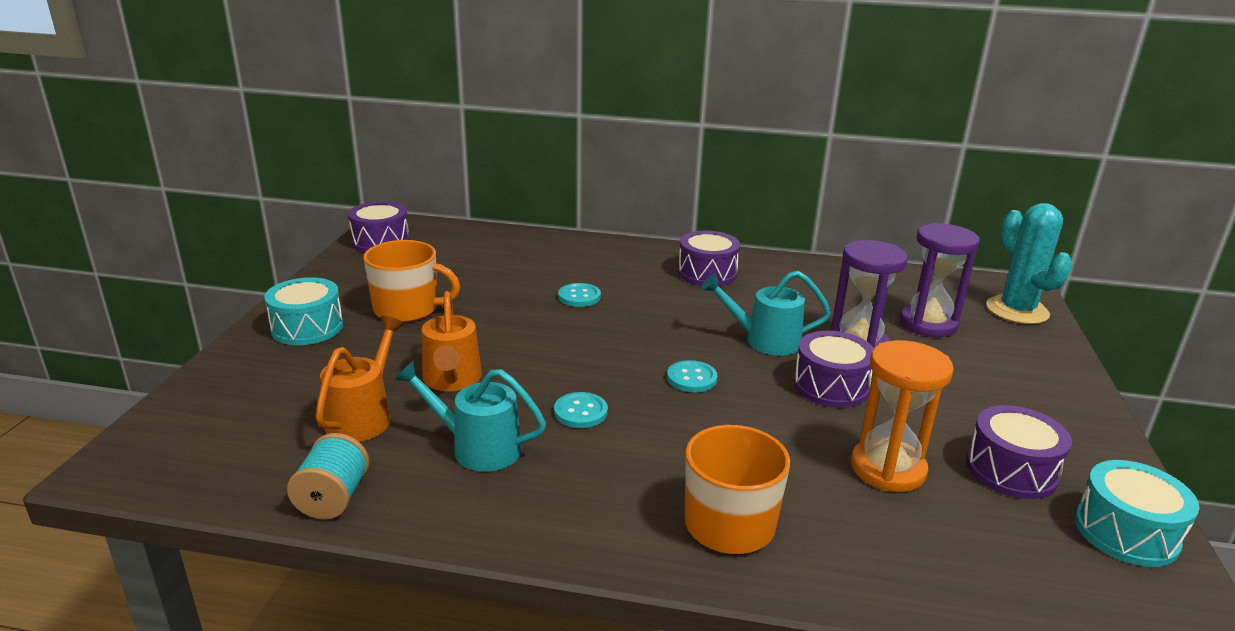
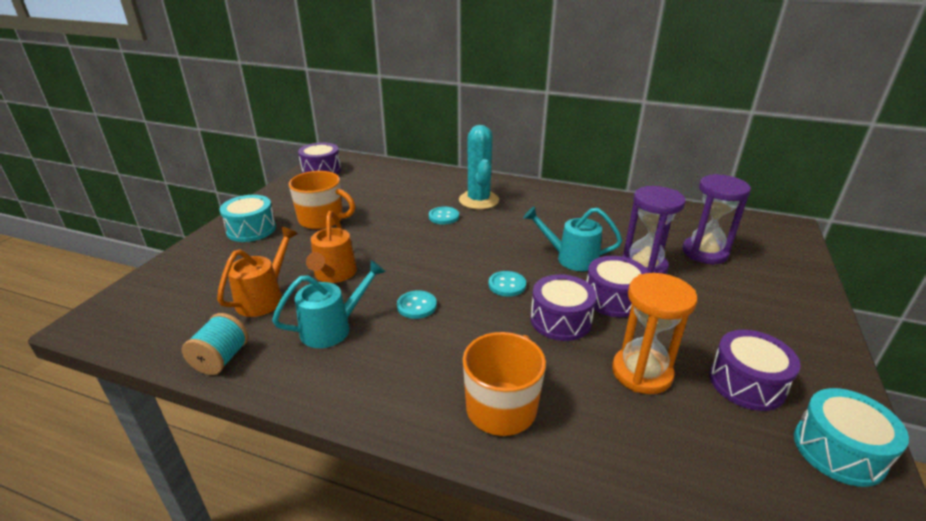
camera: 10 degrees right, 5 degrees up
turquoise watering can [394,361,546,472] -> turquoise watering can turned 120 degrees clockwise [272,260,386,348]
purple drum [678,230,740,286] -> purple drum moved to [530,274,597,341]
turquoise cactus [986,203,1073,324] -> turquoise cactus moved to [459,125,499,209]

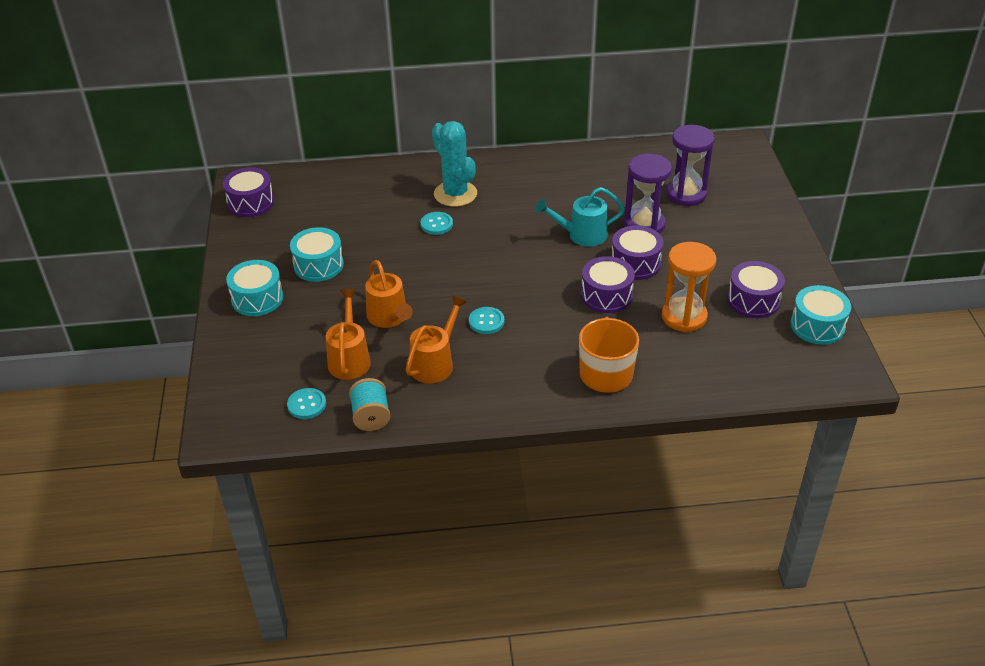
camera: 25 degrees left, 10 degrees up
turquoise watering can [272,260,386,348] -> orange watering can [406,295,467,383]
orange mug [289,171,355,229] -> turquoise drum [290,227,344,282]
turquoise button [489,271,526,297] -> turquoise button moved to [287,388,326,419]

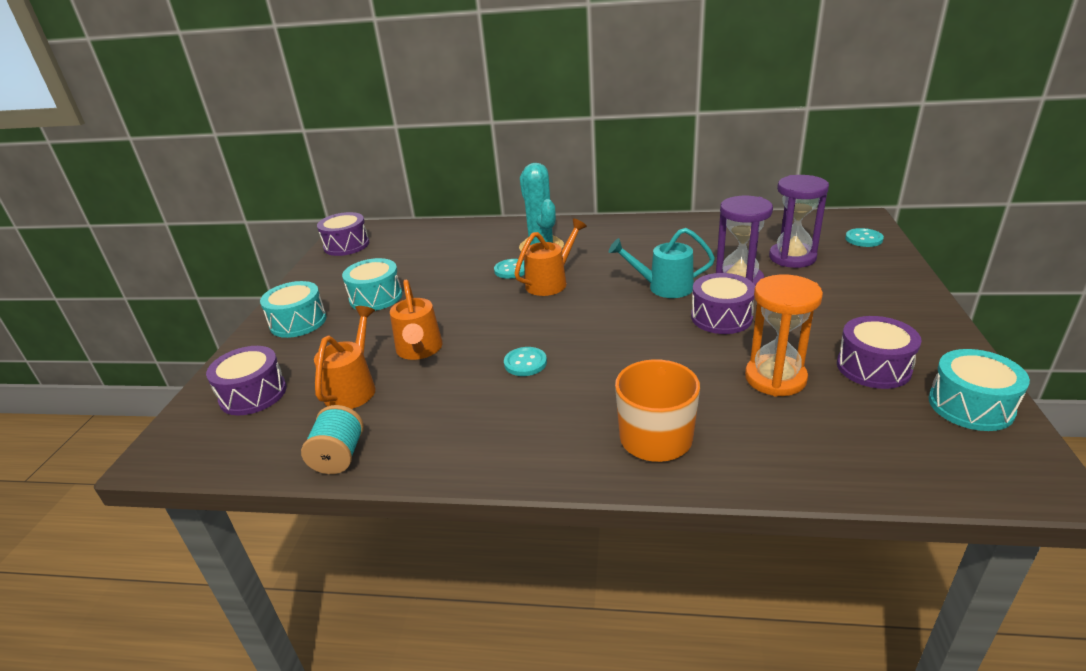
camera: 15 degrees right, 10 degrees down
turquoise button [287,388,326,419] -> turquoise button moved to [845,228,884,247]
orange watering can [406,295,467,383] -> orange watering can moved to [514,218,587,296]
purple drum [581,256,635,313] -> purple drum moved to [206,346,287,415]

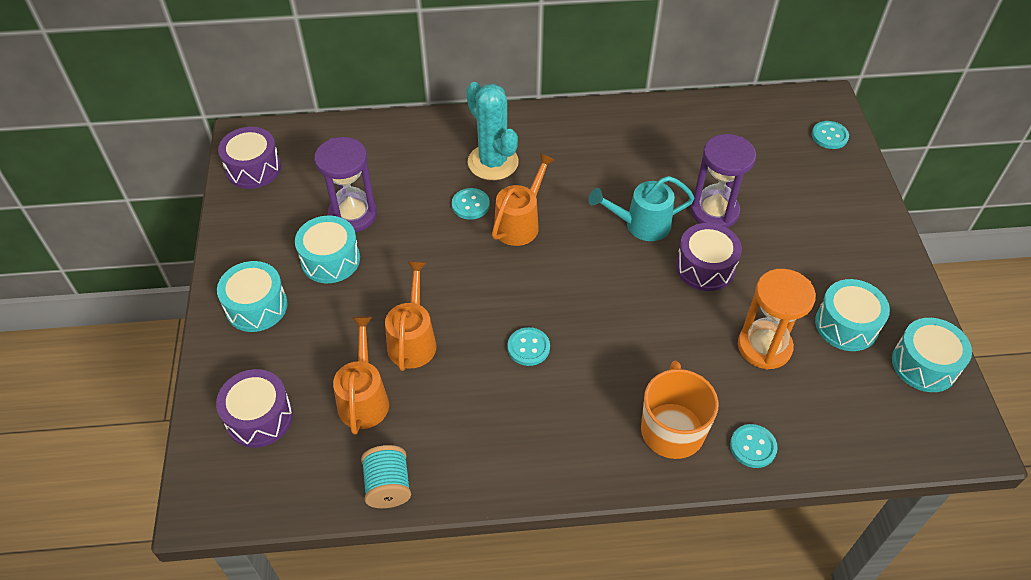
camera: 15 degrees left, 20 degrees up
orange watering can [390,280,443,360] -> orange watering can turned 150 degrees counterclockwise [385,261,436,371]
purple hourglass [769,175,829,268] -> purple hourglass moved to [314,137,377,232]
purple drum [837,316,922,389] -> turquoise drum [815,279,890,351]
none -> turquoise button [730,424,778,468]

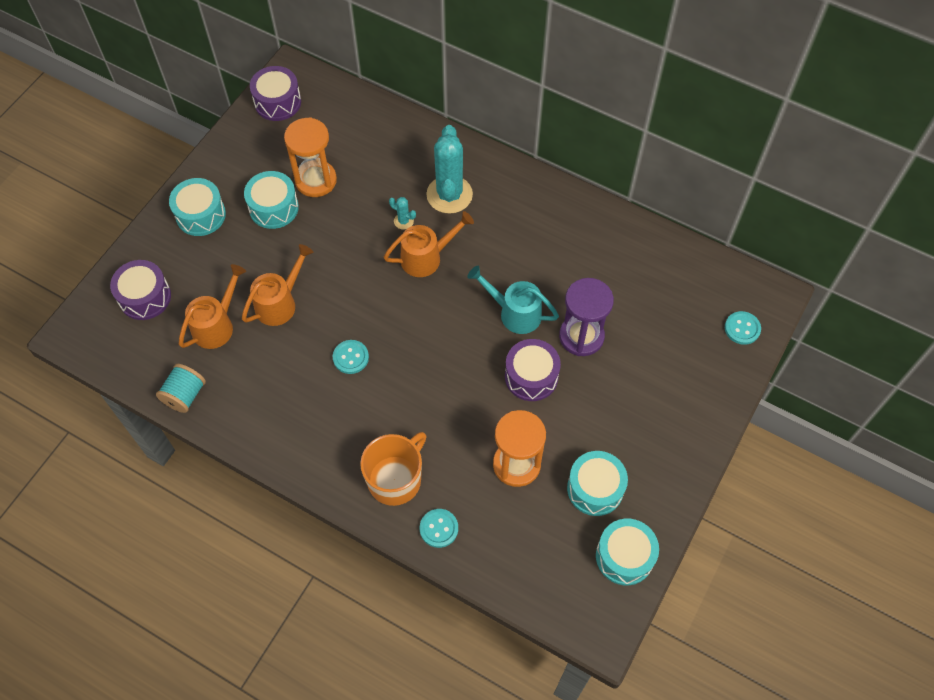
camera: 35 degrees right, 10 degrees up
purple hourglass [314,137,377,232] -> orange hourglass [284,117,337,197]
turquoise button [452,188,490,220] -> turquoise cactus [389,197,416,230]

